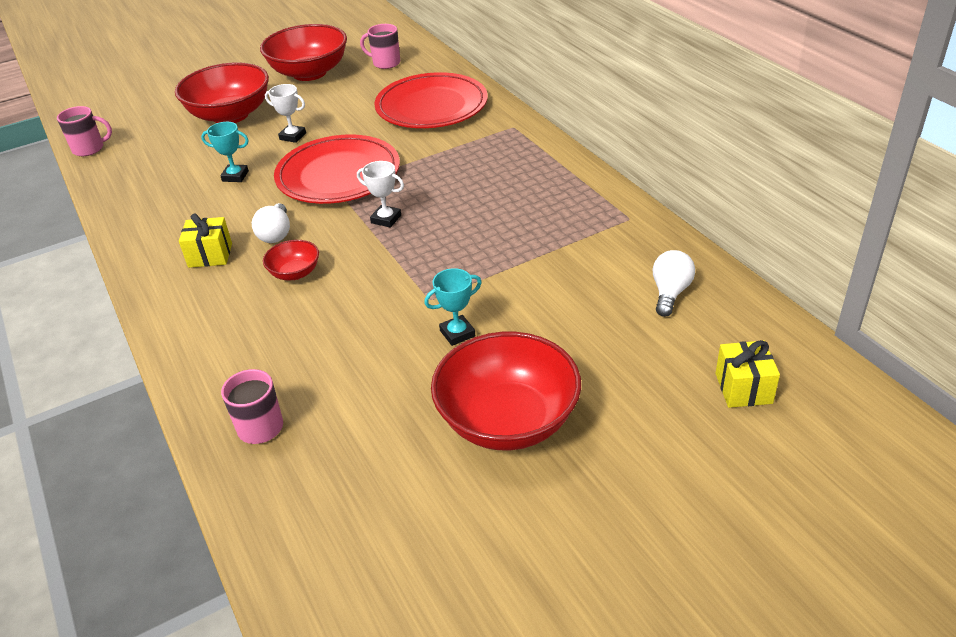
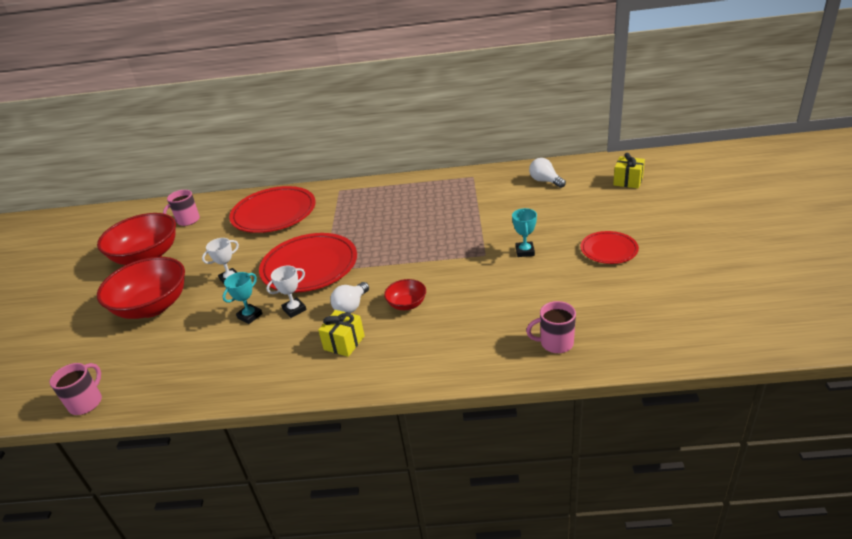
camera: 60 degrees left, 5 degrees down
white light bulb [252,203,290,243] -> white light bulb turned 90 degrees clockwise [330,282,369,313]
white trophy [357,161,404,228] -> white trophy moved to [266,266,307,318]
red bowl [431,332,581,450] -> red plate [581,231,639,264]

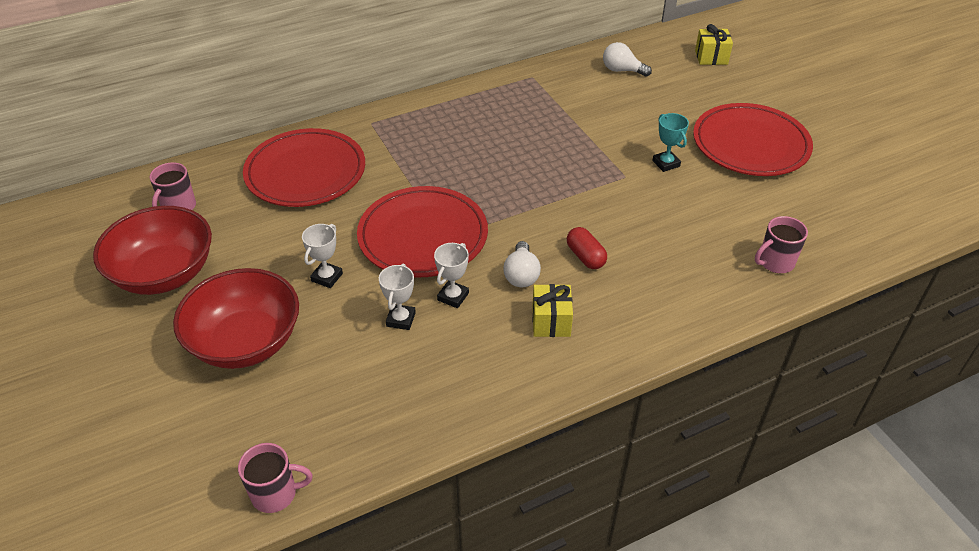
camera: 30 degrees left, 10 degrees up
pink mug [50,363,102,415] -> pink mug turned 90 degrees clockwise [238,443,313,513]
turquoise trophy [223,272,263,324] -> white trophy [379,263,416,330]
red bowl [384,279,426,310] -> red capsule [567,227,607,269]
red plate [581,231,639,264] -> red plate [693,103,813,176], size x1.84

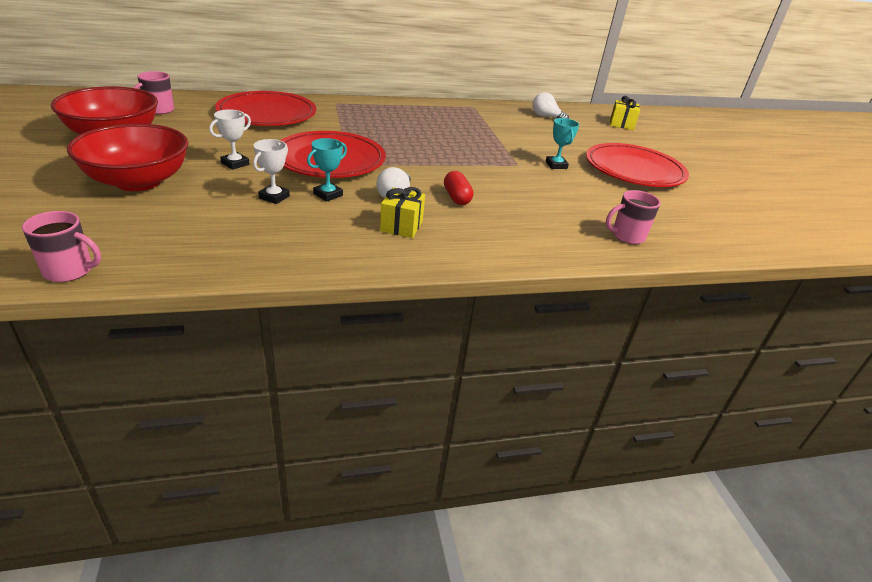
camera: 10 degrees right, 10 degrees down
white trophy [434,243,469,308] -> turquoise trophy [307,138,347,202]

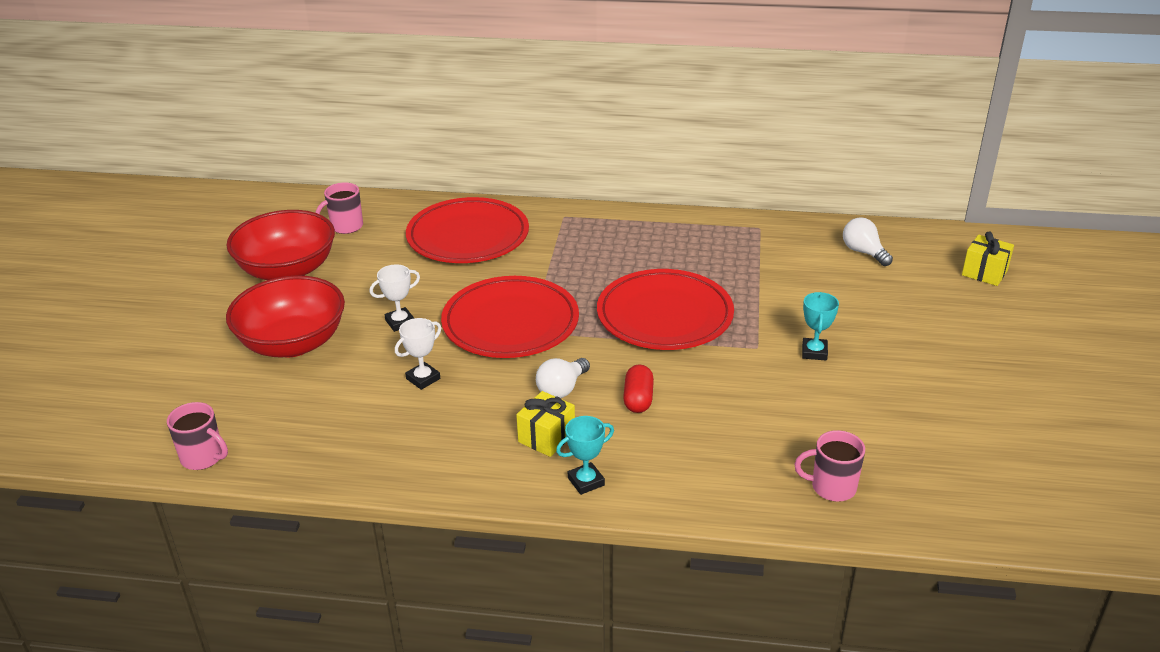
camera: 25 degrees right, 0 degrees up
turquoise trophy [307,138,347,202] -> turquoise trophy moved to [556,416,614,495]
red plate [586,143,689,187] -> red plate moved to [597,269,734,350]

